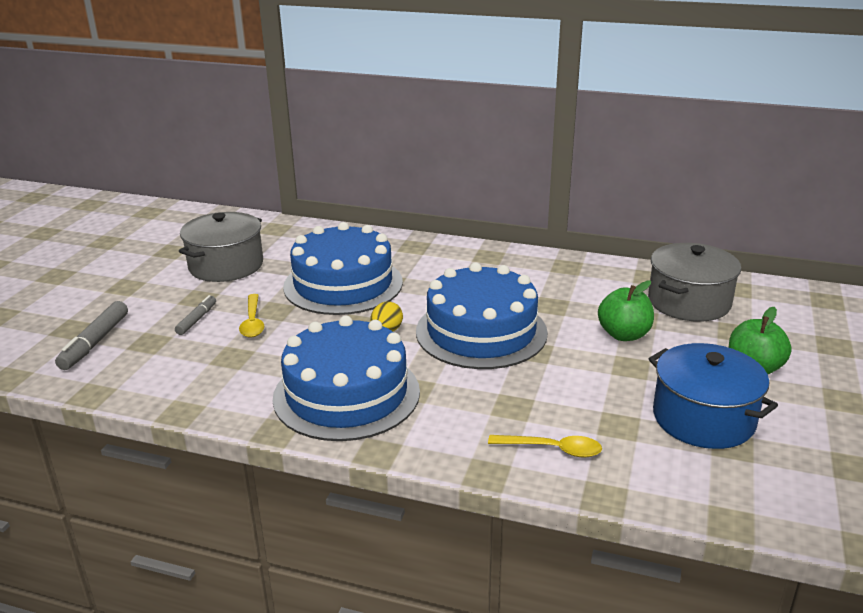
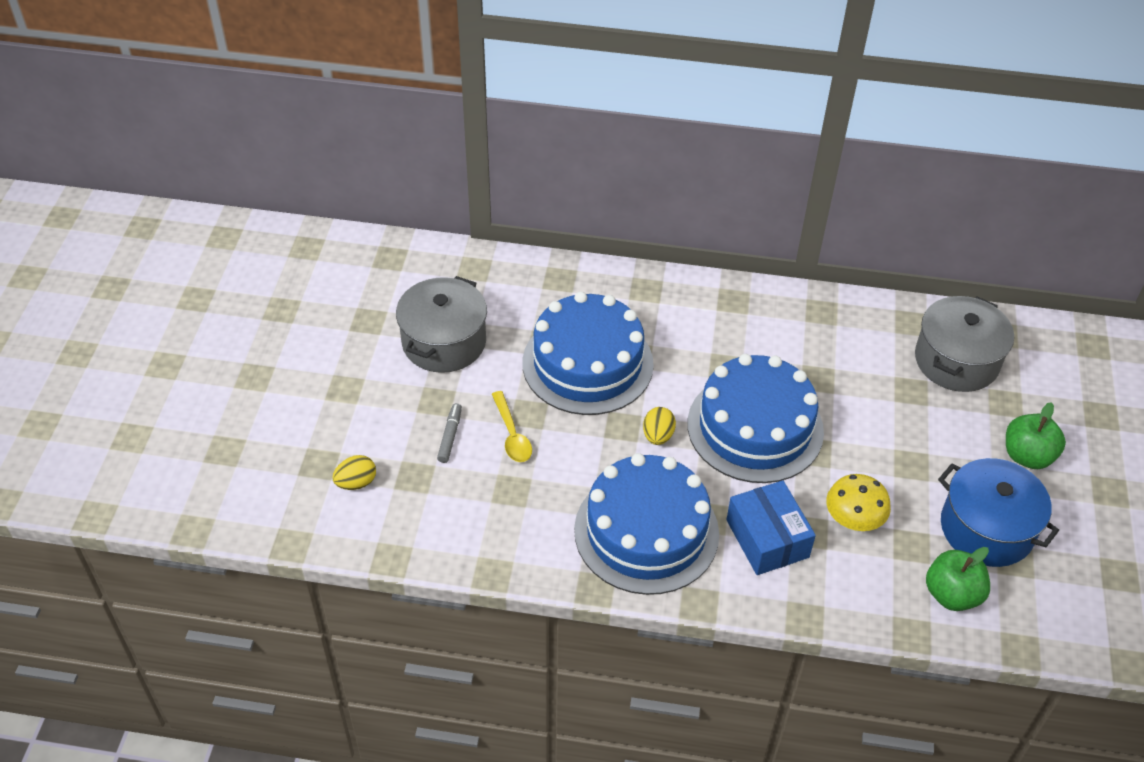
camera: 10 degrees left, 20 degrees up
grey marker [55,301,128,370] -> yellow egg [332,455,376,490]
yellow spoon [488,435,602,458] -> none
green apple [598,281,654,341] -> green apple moved to [926,547,990,611]
none -> blue box [726,480,816,575]
none -> yellow mushroom [826,474,891,531]

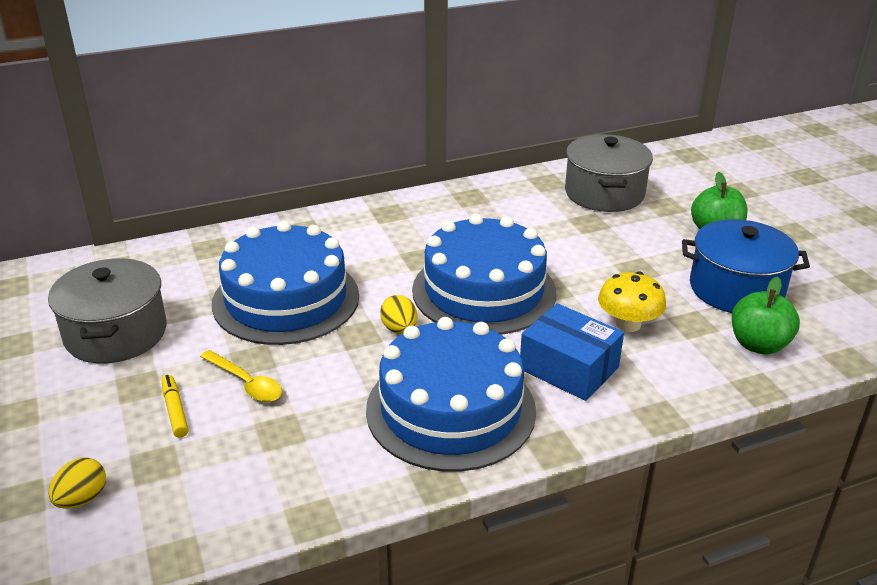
camera: 30 degrees left, 15 degrees down
grey marker [437,403,462,463] -> yellow marker [162,375,189,438]

